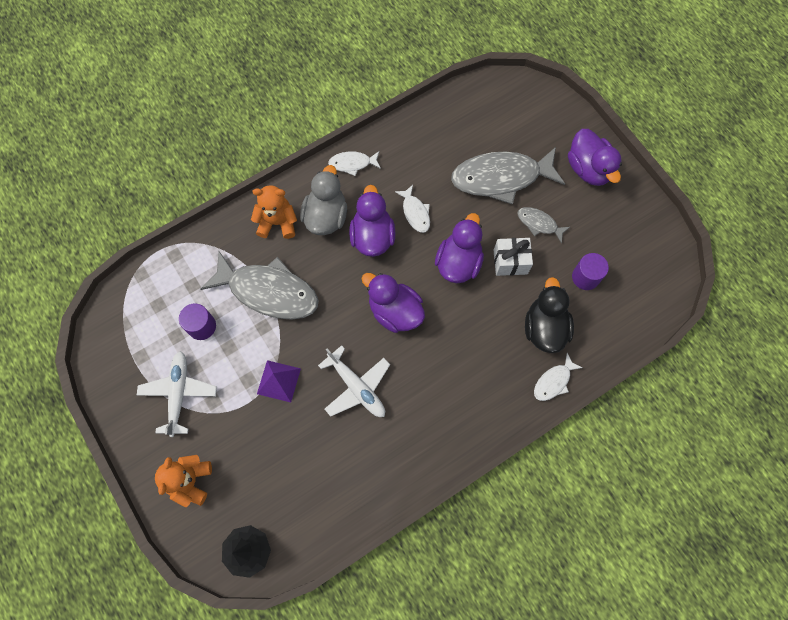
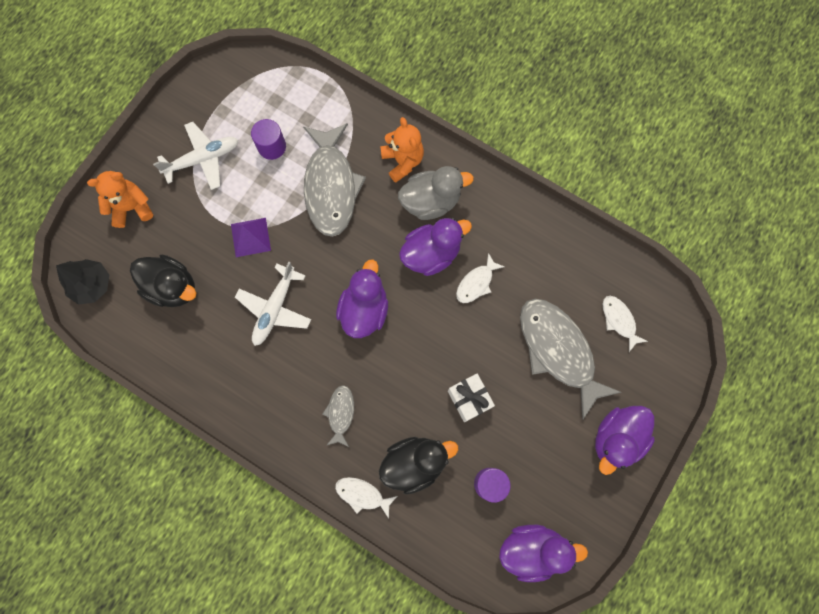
camera: 65 degrees right, 5 degrees up
white fish [328,151,381,176] -> white fish moved to [603,296,648,352]
purple duck [435,213,484,283] -> purple duck moved to [499,525,588,582]
grey fish [517,207,570,244] -> grey fish moved to [322,385,354,447]
none -> black duck [130,255,196,307]

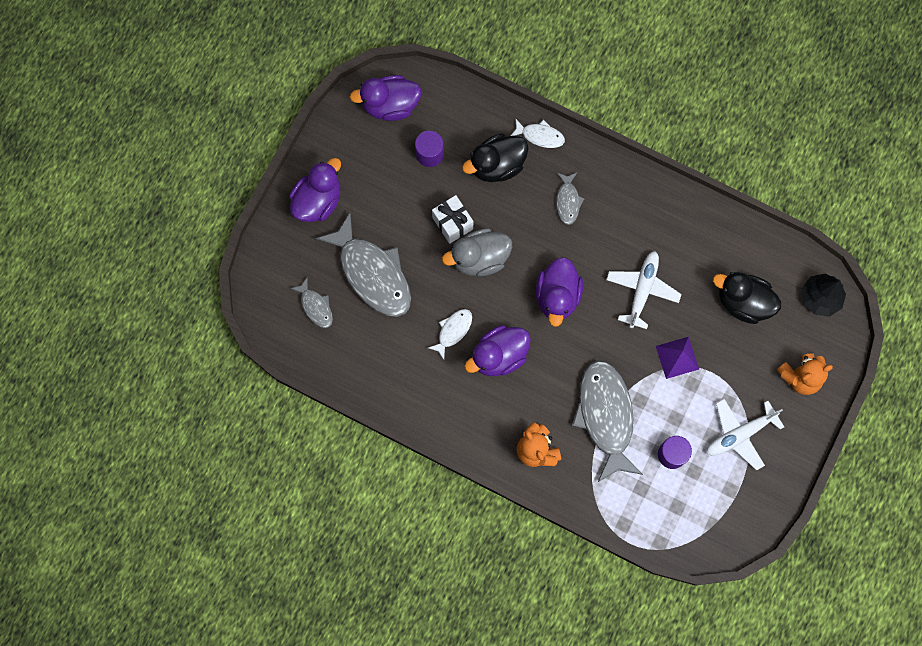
camera: 175 degrees right, 0 degrees up
grey duck [398,166,474,220] -> grey duck moved to [442,228,512,277]
white fish [603,296,648,352] -> grey fish [290,277,333,328]

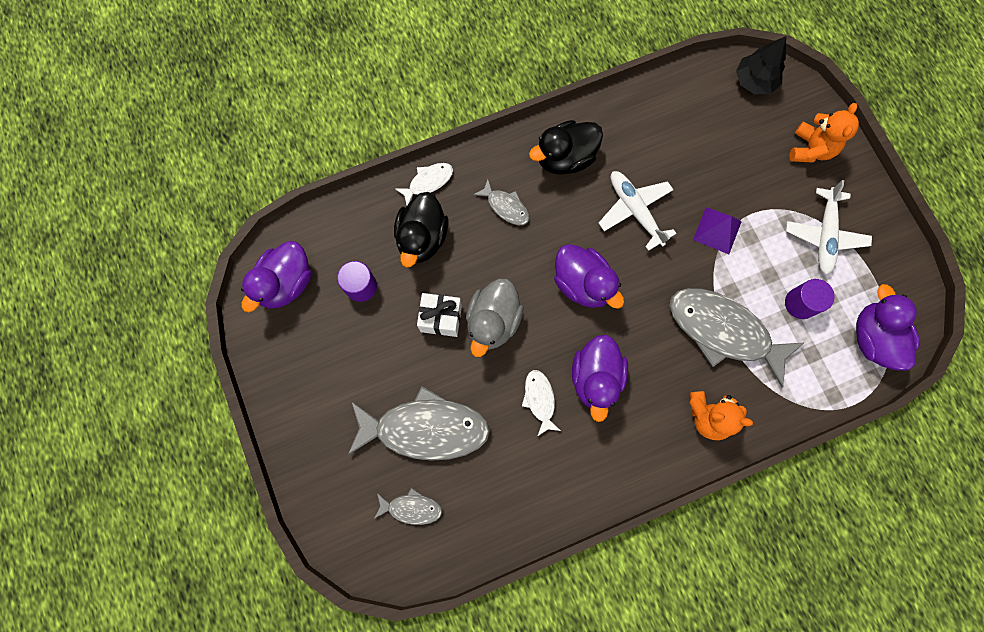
camera: 50 degrees left, 0 degrees up
purple duck [289,158,341,222] -> purple duck moved to [856,284,920,371]
black duck [713,272,781,324] -> black duck moved to [529,120,603,175]

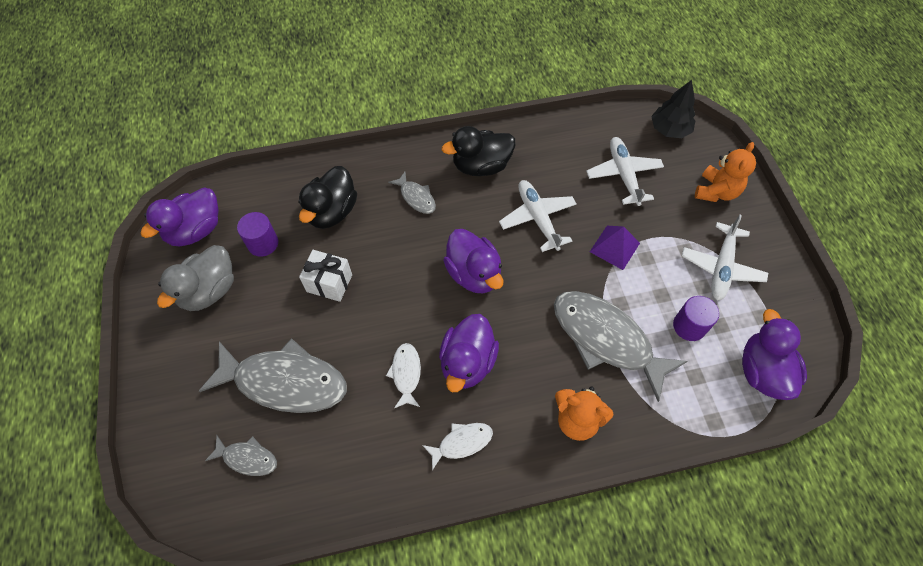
camera: 10 degrees right, 15 degrees down
white fish [395,163,453,205] -> white fish moved to [422,423,493,471]
grey duck [466,279,524,357] -> grey duck moved to [157,245,234,311]
none -> white plane [586,137,664,206]

